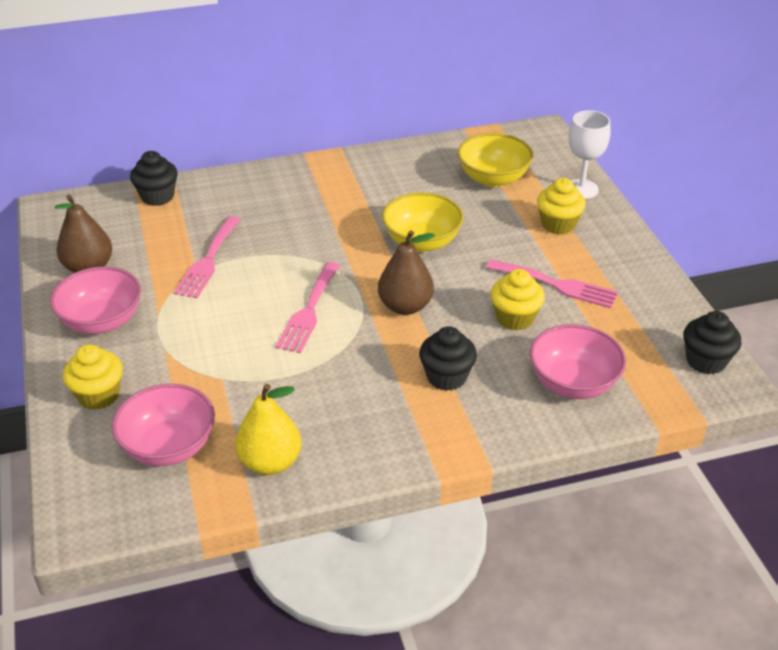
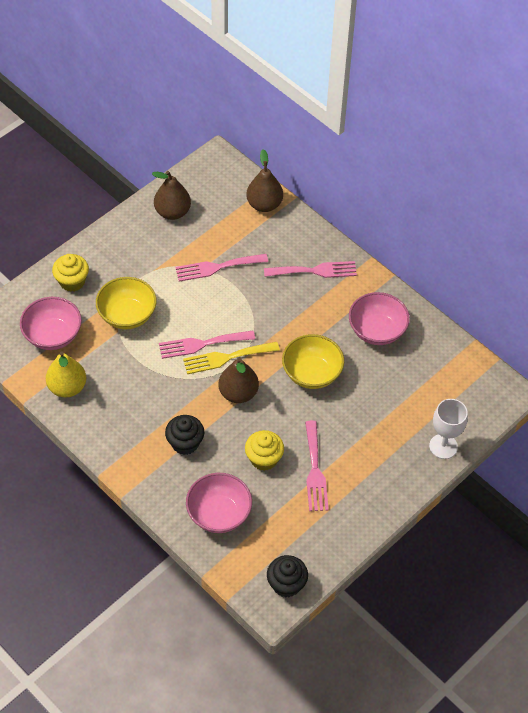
camera: 60 degrees right, 15 degrees up
pink bowl [50,267,141,334] -> pink bowl moved to [349,292,410,345]
black cupcake [130,151,178,206] -> brown pear [246,149,283,212]
yellow bowl [458,133,533,187] -> yellow bowl moved to [96,277,157,329]
yellow cupcake [537,178,586,235] -> none
none -> yellow fork [183,342,280,374]
none -> pink fork [264,261,357,278]

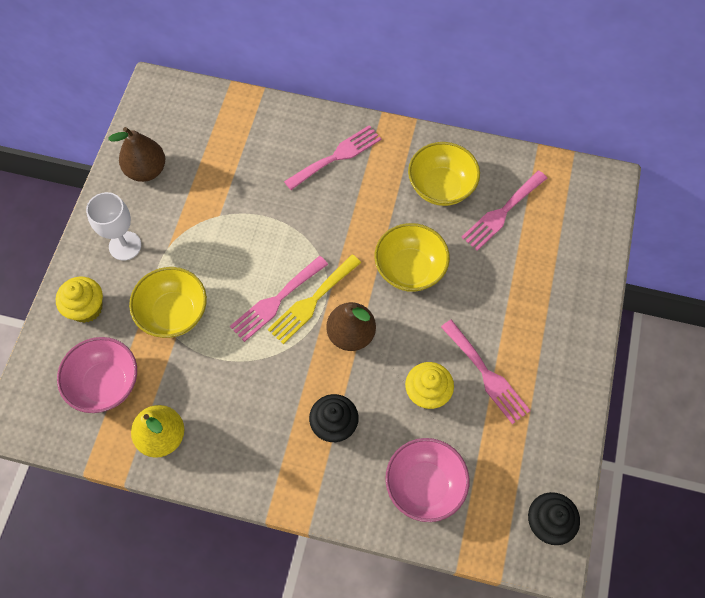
camera: 30 degrees left, 10 degrees up
pink fork [175,254,268,282] -> pink fork moved to [461,171,547,251]
brown pear [246,149,283,212] -> none
pink bowl [349,292,410,345] -> yellow bowl [408,142,480,206]
white goblet [429,399,468,459] -> white goblet moved to [86,192,141,261]

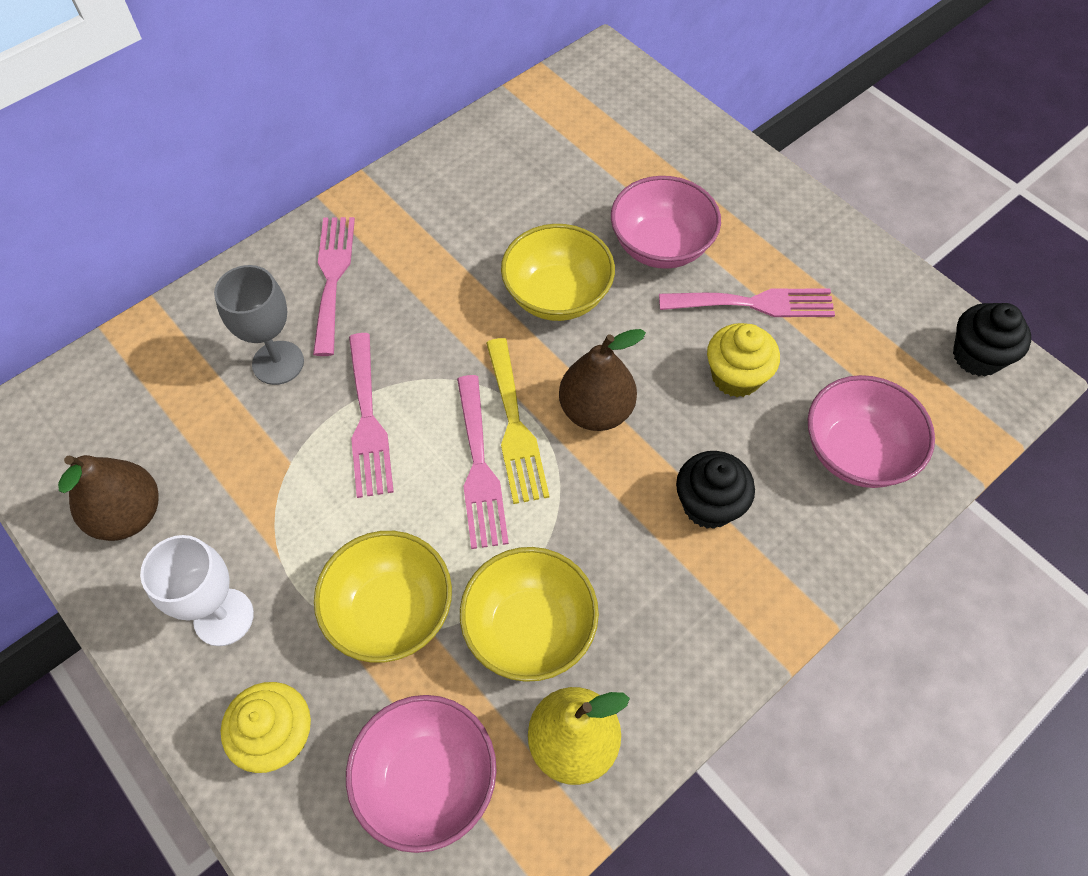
camera: 55 degrees left, 5 degrees down
yellow bowl [408,142,480,206] -> yellow bowl moved to [460,547,599,682]
pink fork [461,171,547,251] -> pink fork moved to [349,333,394,498]
none -> grey goblet [214,265,304,385]
none -> pink bowl [611,176,721,269]

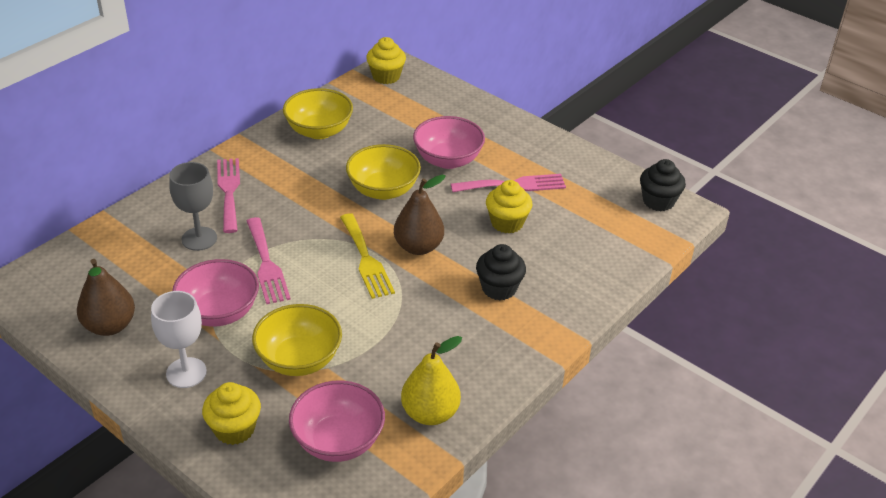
camera: 10 degrees left, 20 degrees down
pink fork [457,375,509,549] -> none
yellow bowl [460,547,599,682] -> yellow bowl moved to [283,88,353,139]
pink bowl [808,375,935,488] -> pink bowl moved to [172,259,259,327]
none -> yellow cupcake [366,37,406,84]

